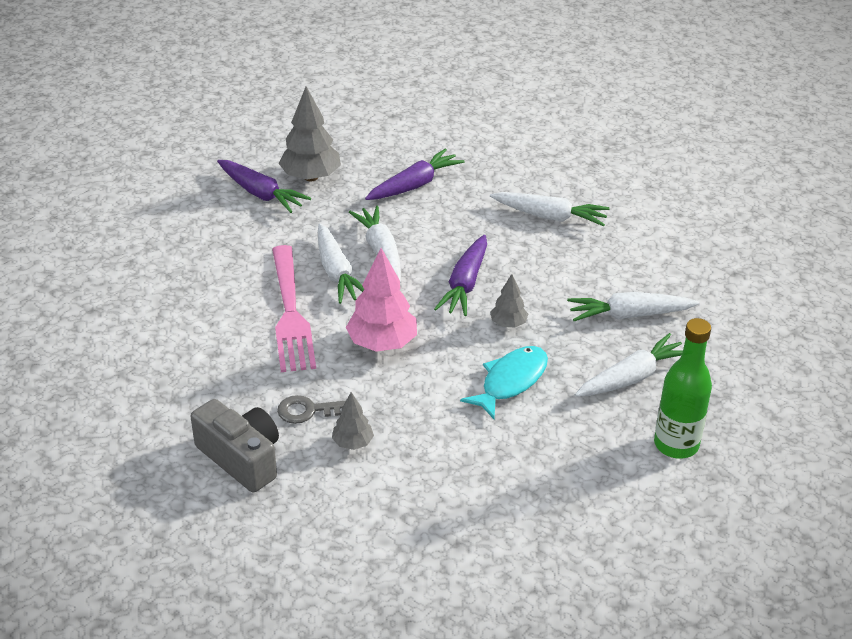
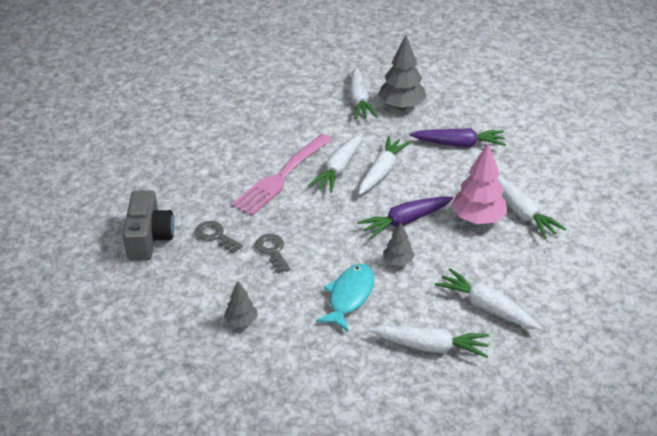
camera: 45 degrees right, 0 degrees up
purple carrot [217,160,311,213] -> white carrot [349,67,377,119]
grey tree [332,392,374,450] -> grey tree moved to [224,281,258,327]
pink tree [346,248,417,352] -> pink tree moved to [451,143,508,224]
turquoise fish [460,346,548,419] -> turquoise fish turned 60 degrees counterclockwise [316,264,375,331]
green bottle [654,318,712,459] -> none
none -> grey key [255,234,290,273]

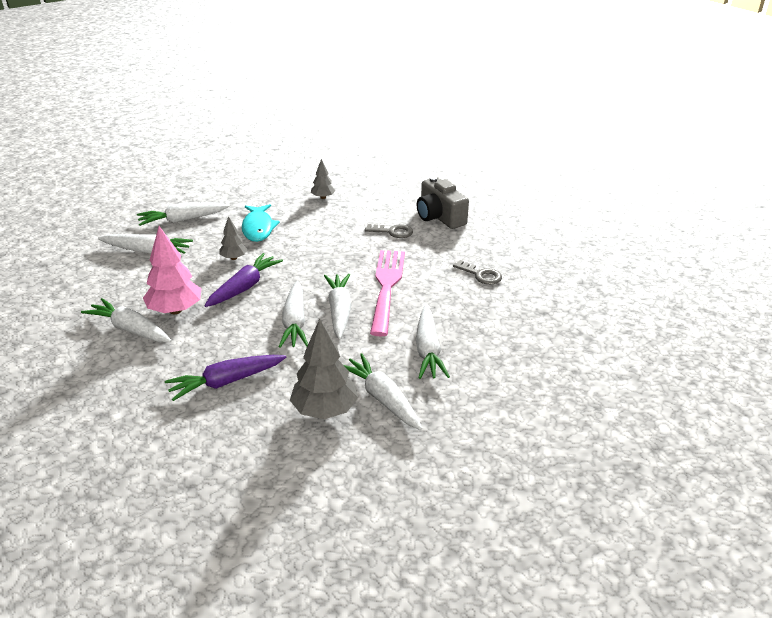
camera: 150 degrees right, 5 degrees down
grey key [255,234,290,273] -> grey key moved to [453,260,502,285]
none -> white carrot [416,305,450,379]

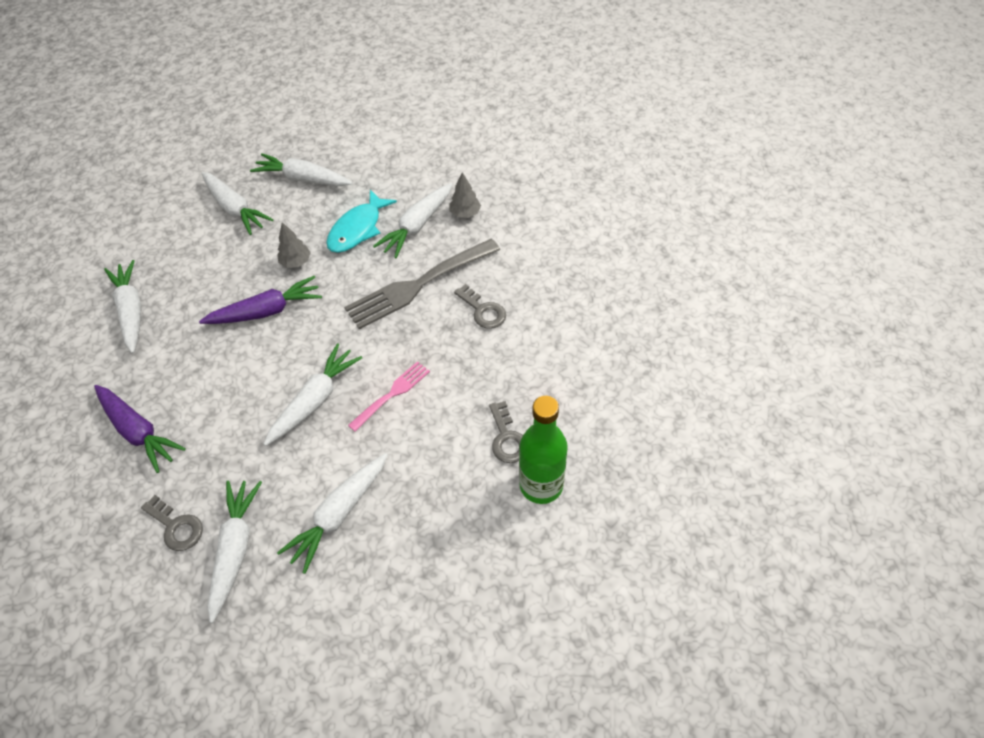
camera: 40 degrees right, 20 degrees up
pink tree [143,226,202,314] -> none
purple carrot [165,355,286,401] -> purple carrot turned 150 degrees counterclockwise [94,385,186,473]
white carrot [279,281,308,348] -> white carrot moved to [373,183,452,258]
grey tree [290,319,358,419] -> grey key [141,495,203,551]
pink fork [370,250,405,336] -> pink fork [348,361,430,432], size x0.53
grey camera [417,176,469,229] -> none
none -> grey fork [344,238,500,329]
none -> green bottle [519,396,568,504]

